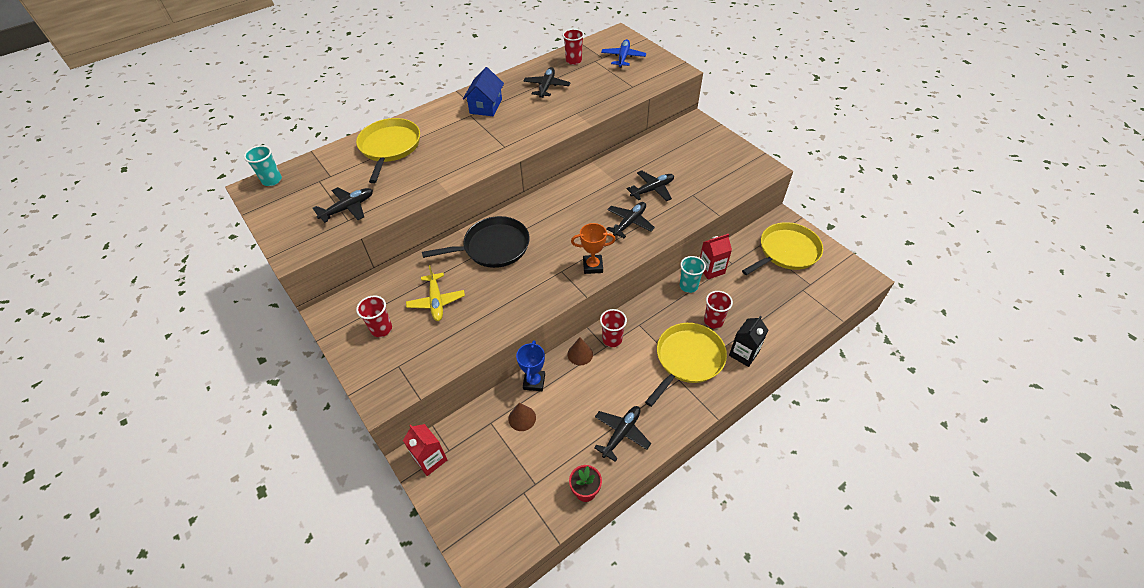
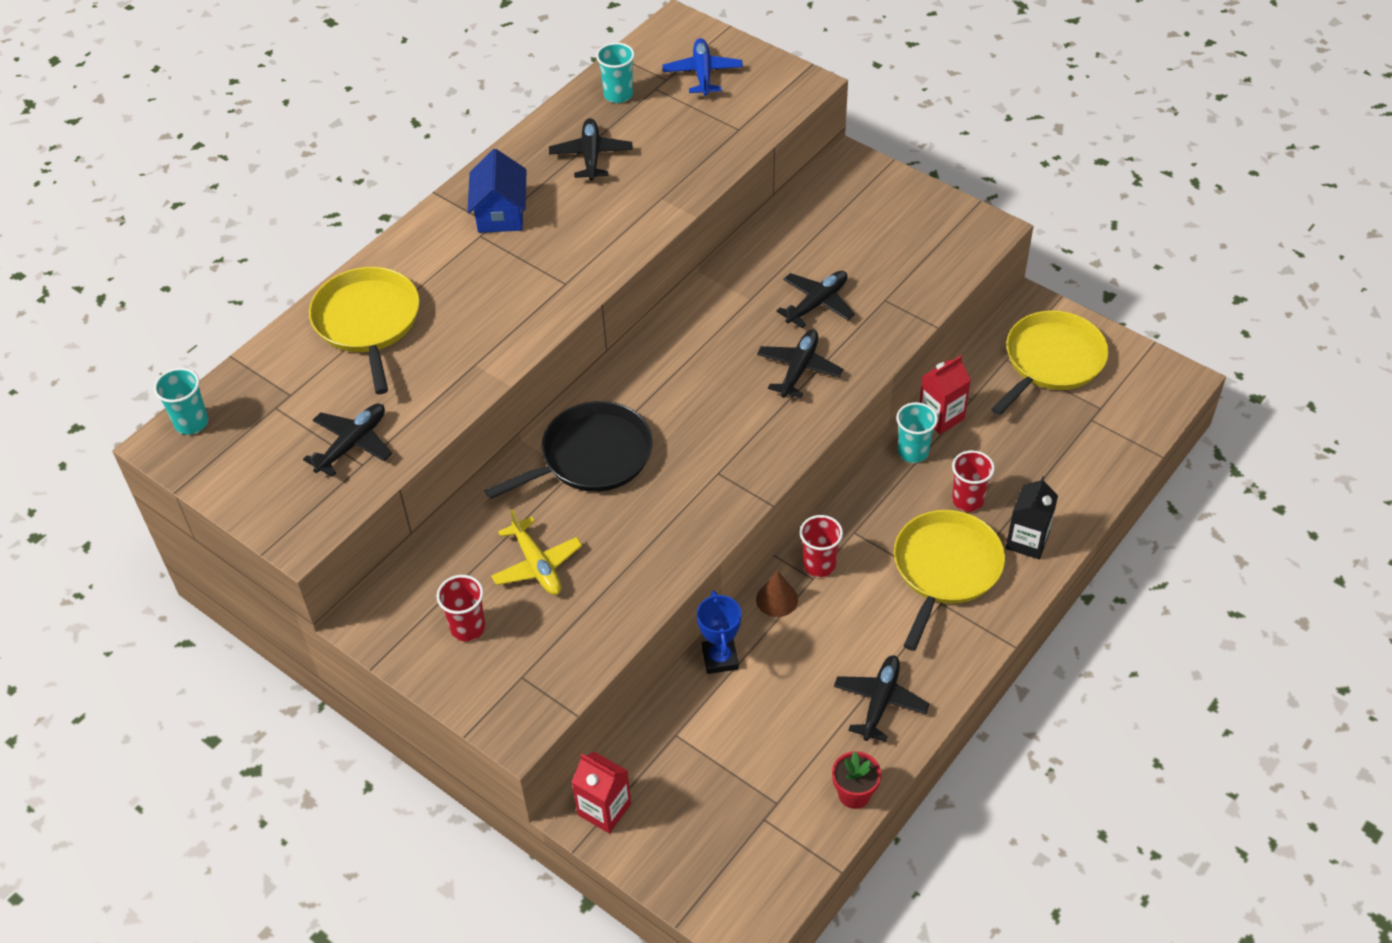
camera: 15 degrees left, 0 degrees up
brown cone [508,403,536,431] -> none
red cup [563,29,584,65] -> turquoise cup [596,42,635,103]
orange trophy [571,223,616,274] -> none

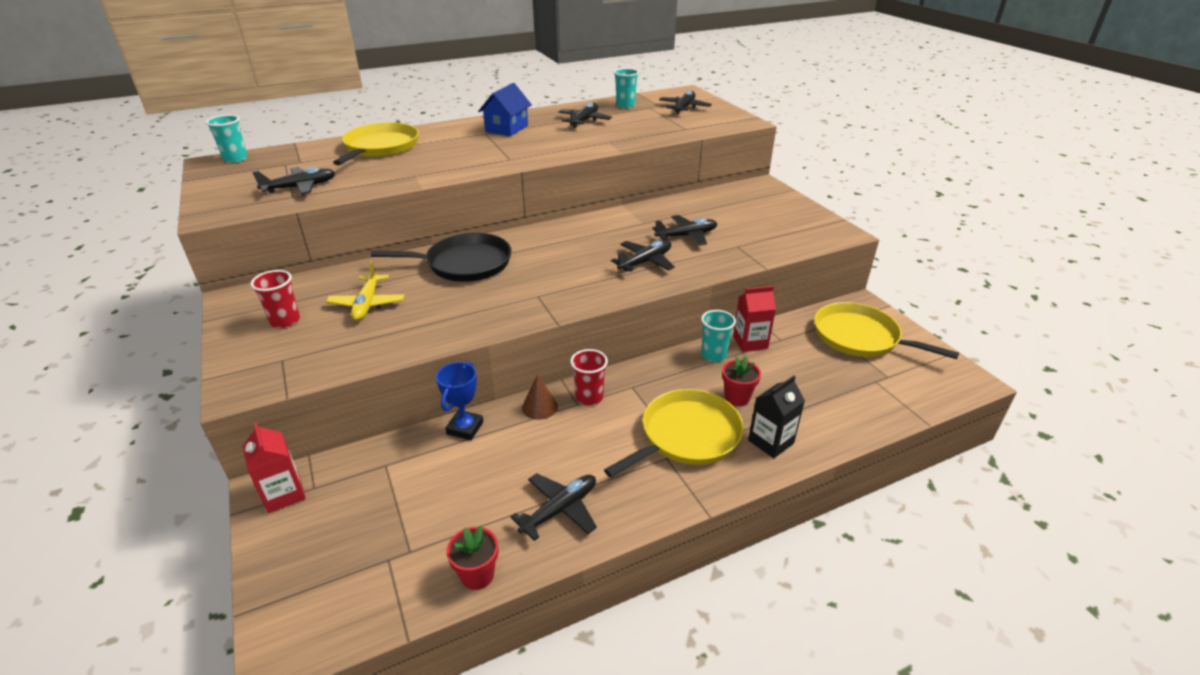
camera: 25 degrees right, 15 degrees down
blue plane [663,38,743,96] -> black plane [659,90,712,115]
red cup [952,450,995,512] -> red flower pot [722,356,761,406]
yellow pan [991,310,1109,415] -> yellow pan turned 120 degrees counterclockwise [814,302,959,359]

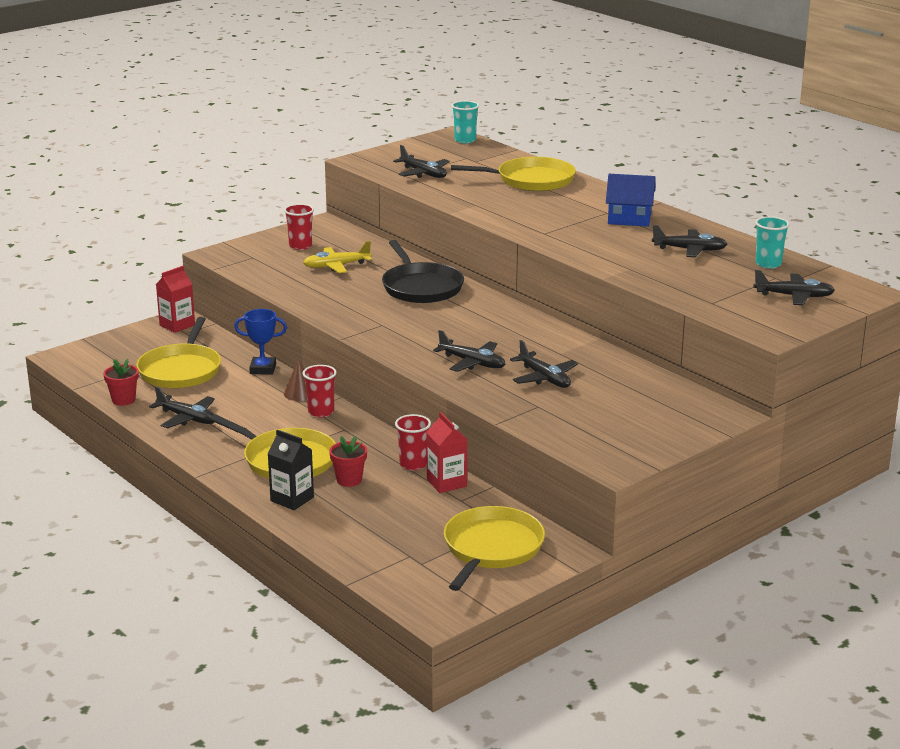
camera: 75 degrees right, 10 degrees down
turquoise cup [701,310,736,362] -> red cup [395,414,431,470]
none -> yellow pan [136,317,221,388]

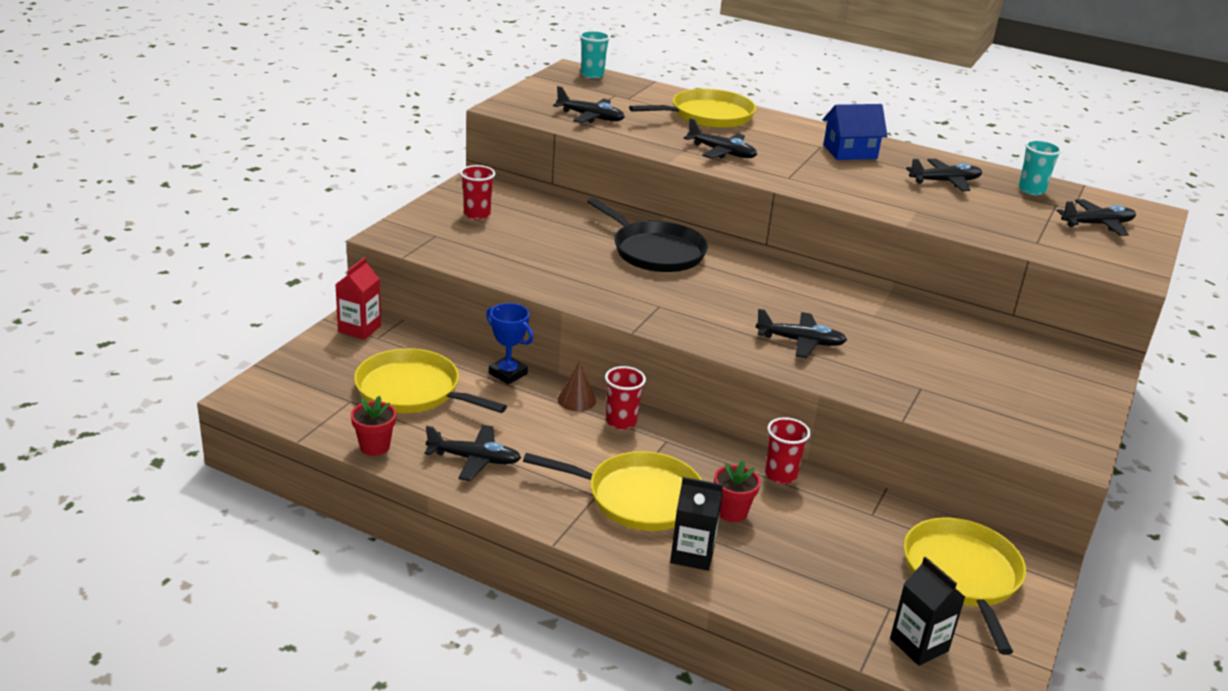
camera: 25 degrees left, 5 degrees up
yellow pan [136,317,221,388] -> yellow pan turned 135 degrees clockwise [354,348,507,413]
blue trophy [234,309,287,375] -> blue trophy turned 60 degrees clockwise [486,303,534,384]
yellow plane [303,241,372,273] -> none
red carton [426,412,468,493] -> none
black plane [510,340,578,388] -> black plane moved to [684,118,757,159]
none -> black carton [890,557,965,666]

